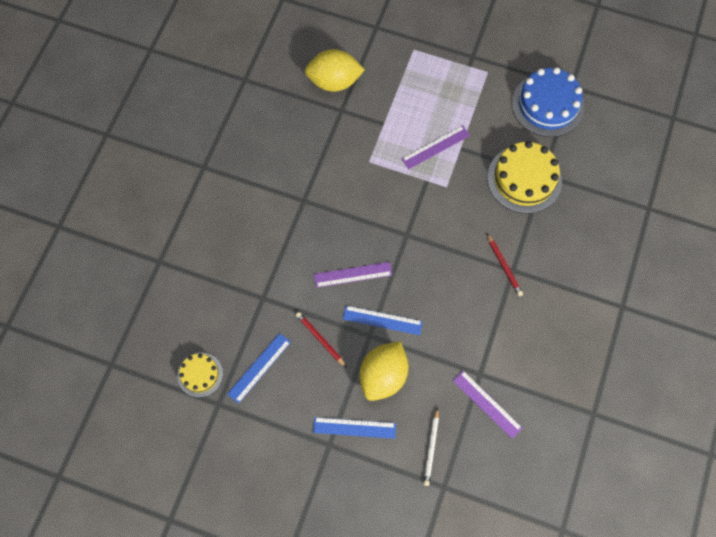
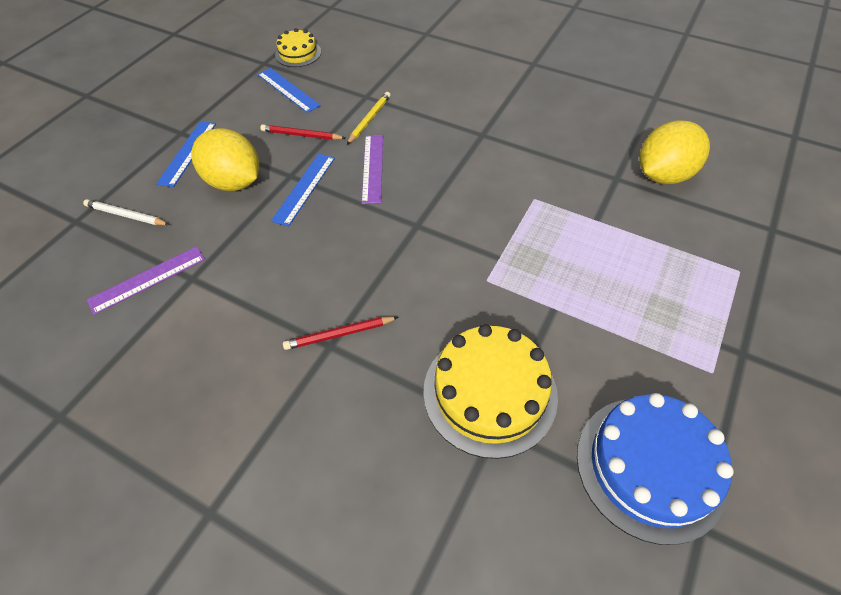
camera: 100 degrees right, 15 degrees down
red pencil [296,312,347,368] -> red pencil turned 135 degrees counterclockwise [260,124,345,140]
yellow lemon [305,49,365,92] -> yellow lemon turned 45 degrees clockwise [639,120,710,184]
purple ruler [401,125,470,170] -> none
none -> yellow pencil [347,92,391,145]

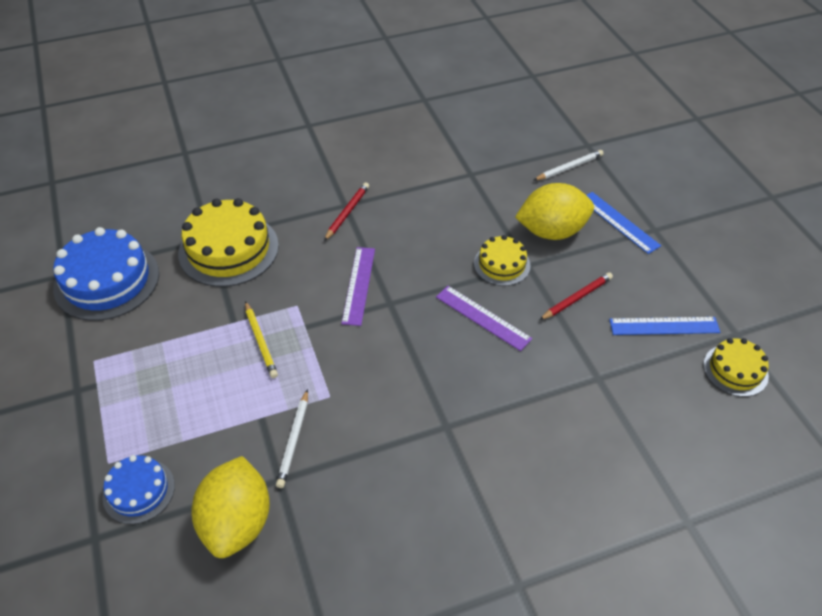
camera: 130 degrees right, 5 degrees down
purple ruler [87,246,205,315] -> purple ruler moved to [341,247,375,326]
blue ruler [271,154,335,227] -> yellow cake [474,235,531,286]
yellow pencil [347,92,391,145] -> yellow pencil moved to [245,301,278,378]
none -> blue cake [103,455,175,524]
none -> white pencil [276,389,308,488]

